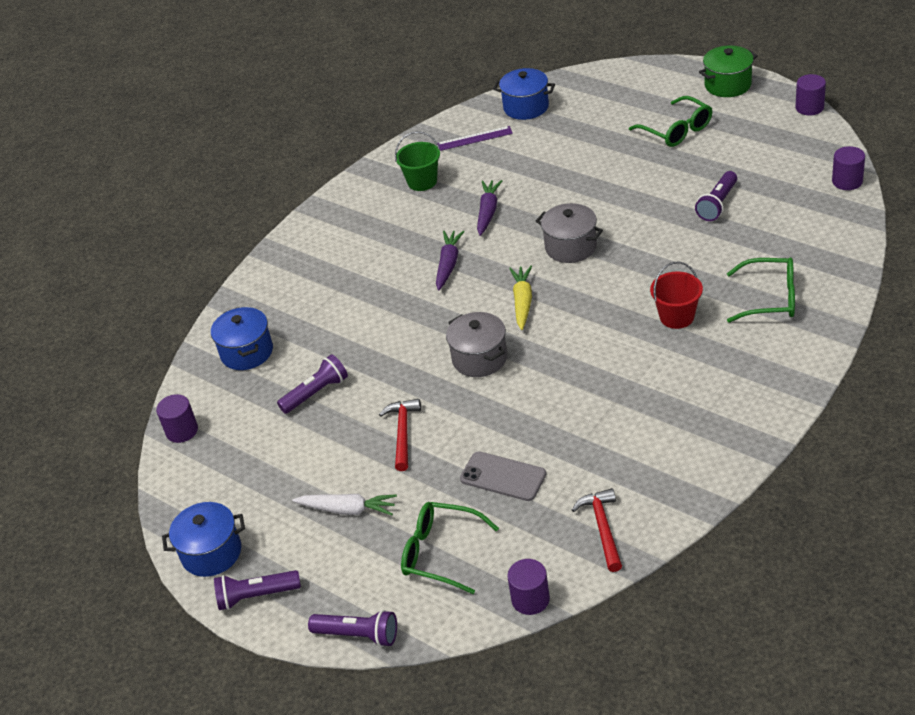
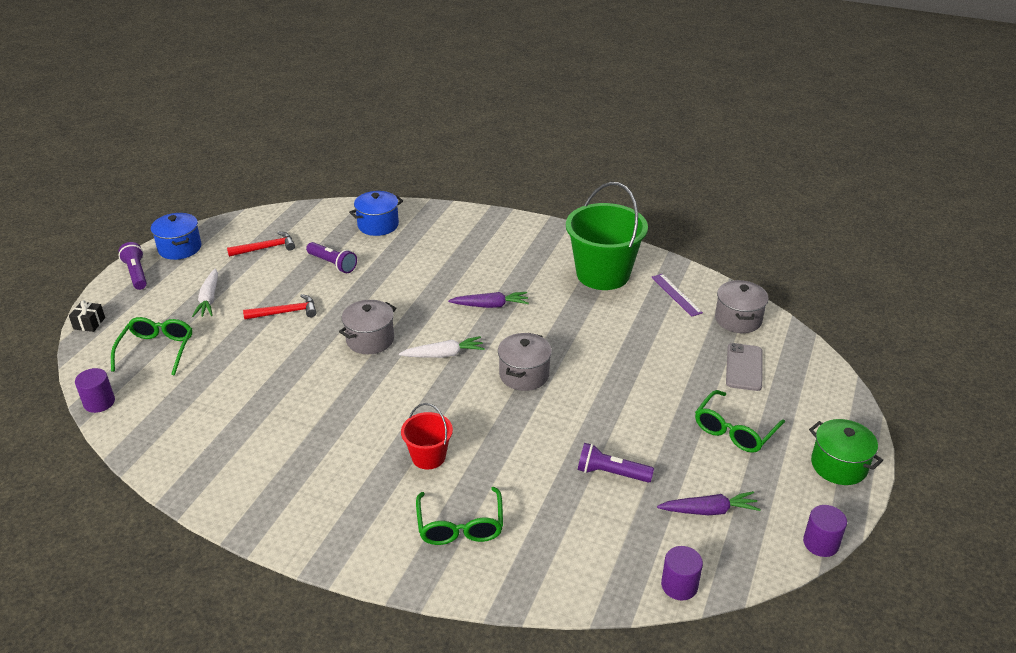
camera: 70 degrees right, 5 degrees down
purple cylinder [156,394,198,443] -> none
purple flashlight [308,610,397,647] -> black gift [69,300,105,332]
green bucket [395,131,440,191] -> green bucket [566,182,648,290], size x1.95
grey phone [460,451,546,501] -> grey phone moved to [726,343,763,391]
purple carrot [477,180,502,236] -> purple carrot moved to [657,491,761,515]
blue pot [493,68,555,120] -> grey pot [715,280,769,333]
yellow carrot [509,266,532,330] -> white carrot [399,336,485,358]
red hammer [572,488,622,572] -> red hammer moved to [227,231,295,257]

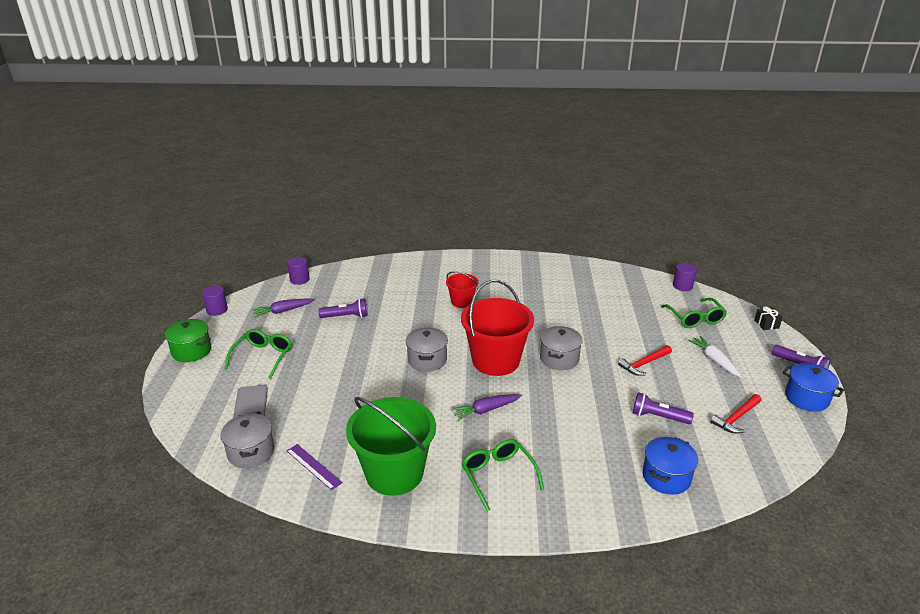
camera: 160 degrees right, 5 degrees down
white carrot [399,336,485,358] -> red bucket [461,280,534,376]
green glasses [416,487,503,545] -> green glasses moved to [462,439,544,511]

